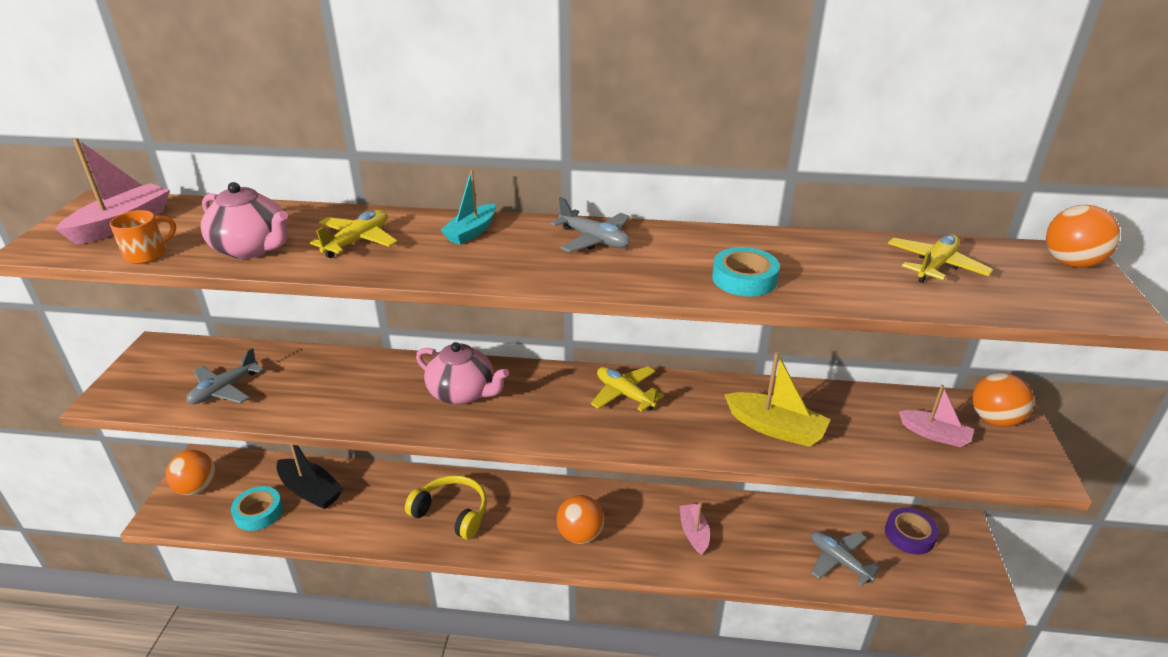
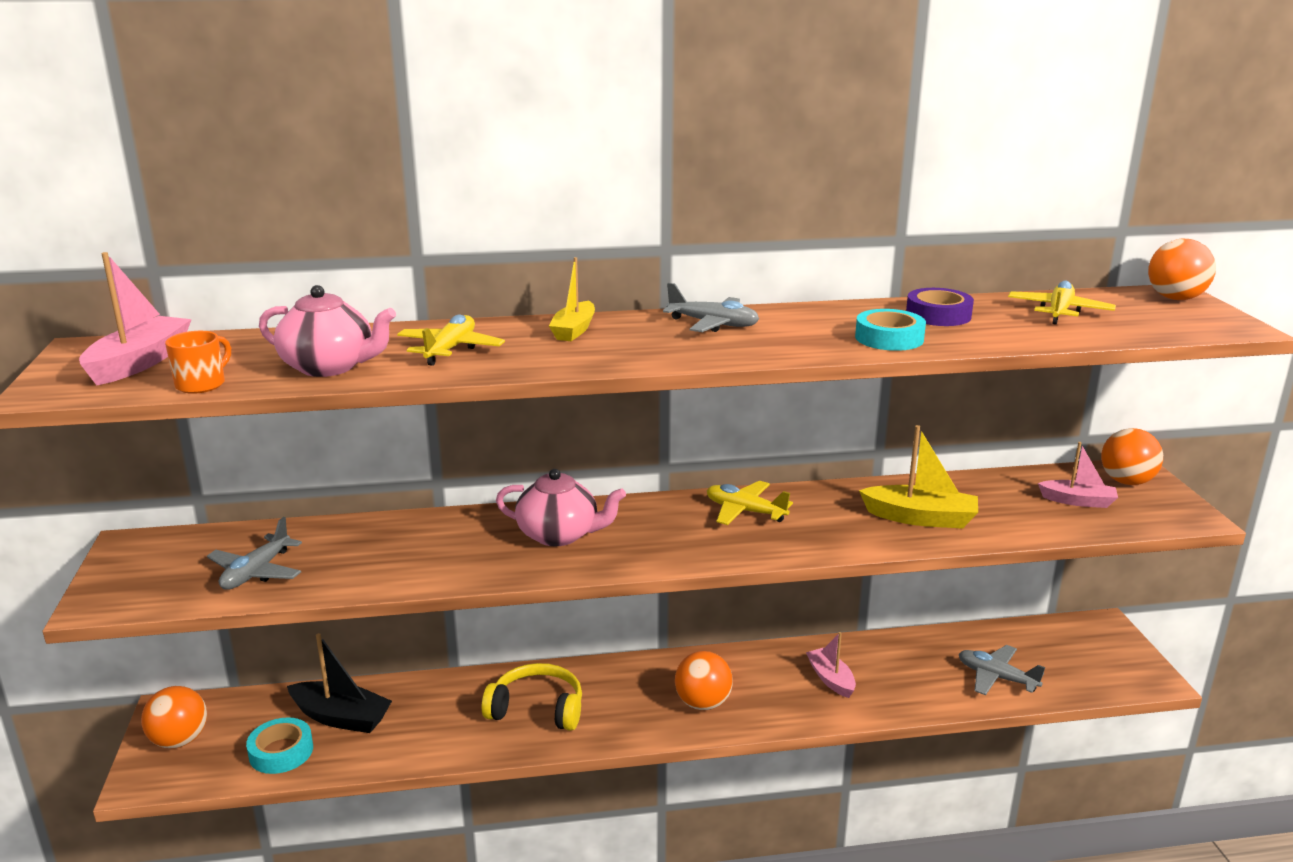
camera: 15 degrees left, 10 degrees down
turquoise boat [441,169,496,245] -> yellow boat [549,257,595,341]
purple tape [885,508,939,554] -> purple tape moved to [906,288,974,326]

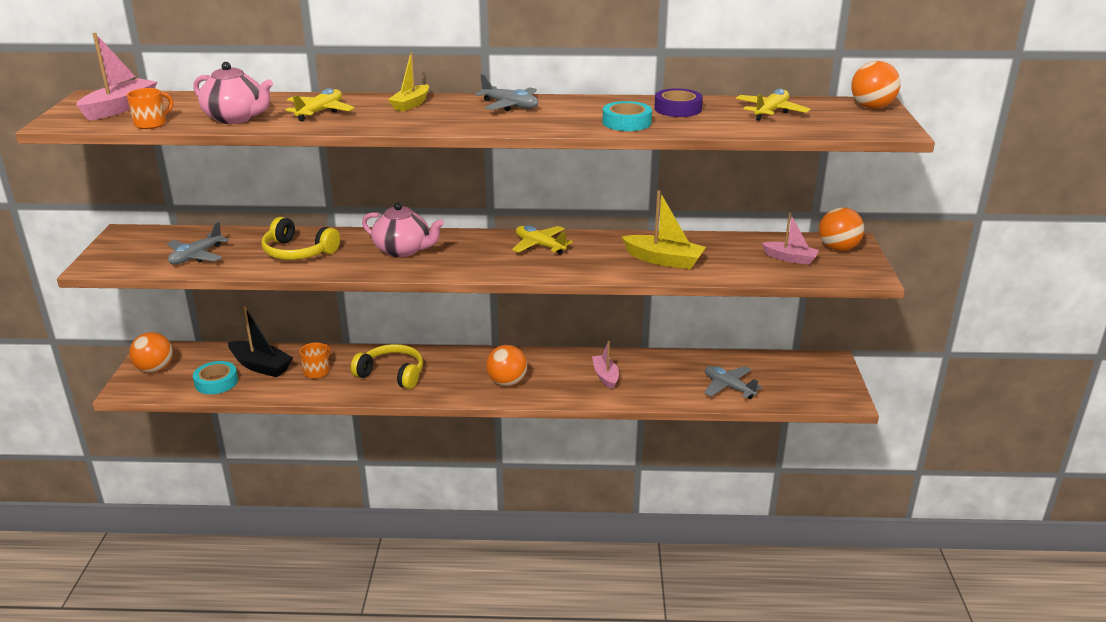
camera: 10 degrees right, 5 degrees up
none -> yellow headphones [261,217,340,260]
none -> orange mug [300,343,330,379]

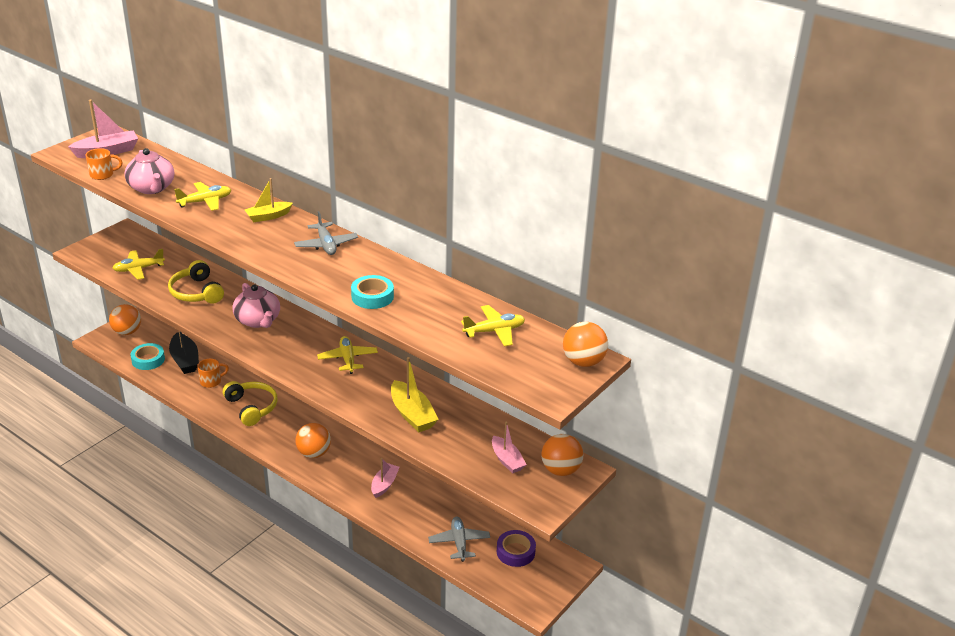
camera: 35 degrees right, 5 degrees up
grey plane [167,222,229,264] -> yellow plane [113,249,165,280]
purple tape [654,88,703,117] -> purple tape moved to [497,530,536,567]

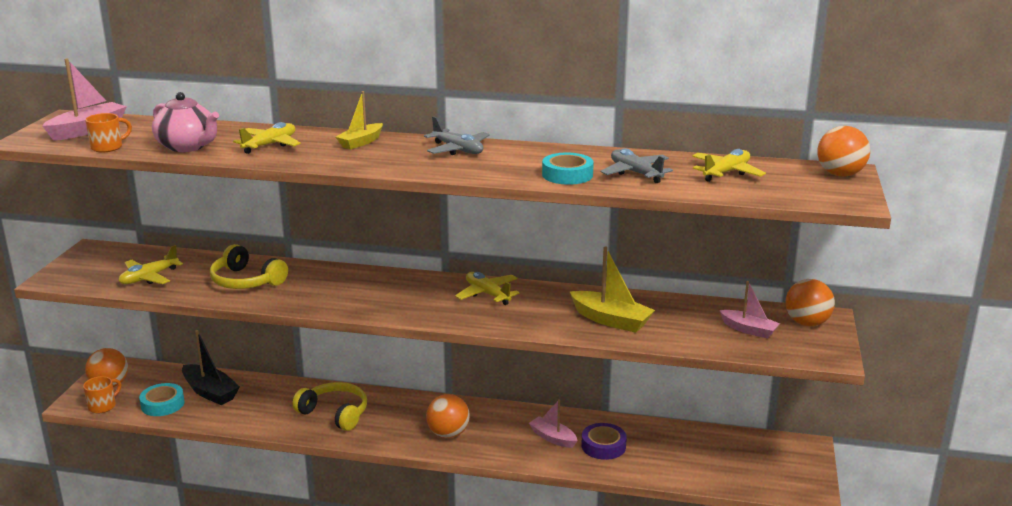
camera: 25 degrees left, 10 degrees down
orange mug [197,359,229,388] -> orange mug moved to [83,376,121,413]
pink teapot [233,283,280,328] -> none
pink boat [371,458,399,498] -> pink boat turned 45 degrees counterclockwise [529,399,578,448]
grey plane [428,517,490,562] -> grey plane moved to [600,148,673,183]
purple tape [497,530,536,567] -> purple tape moved to [581,423,627,460]

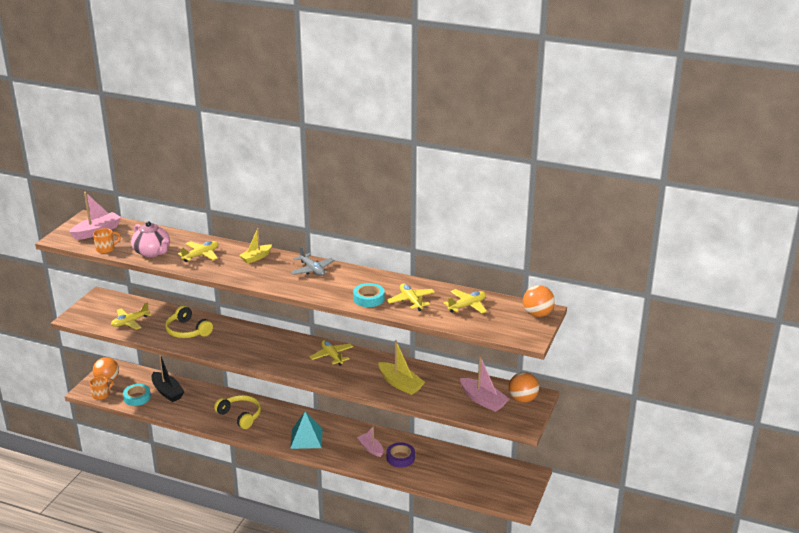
camera: 10 degrees right, 5 degrees up
orange ball [426,394,470,438] -> turquoise pyramid [290,411,323,449]
grey plane [600,148,673,183] -> yellow plane [387,284,435,311]
pink boat [720,281,780,339] -> pink boat [460,356,509,412], size x1.50

